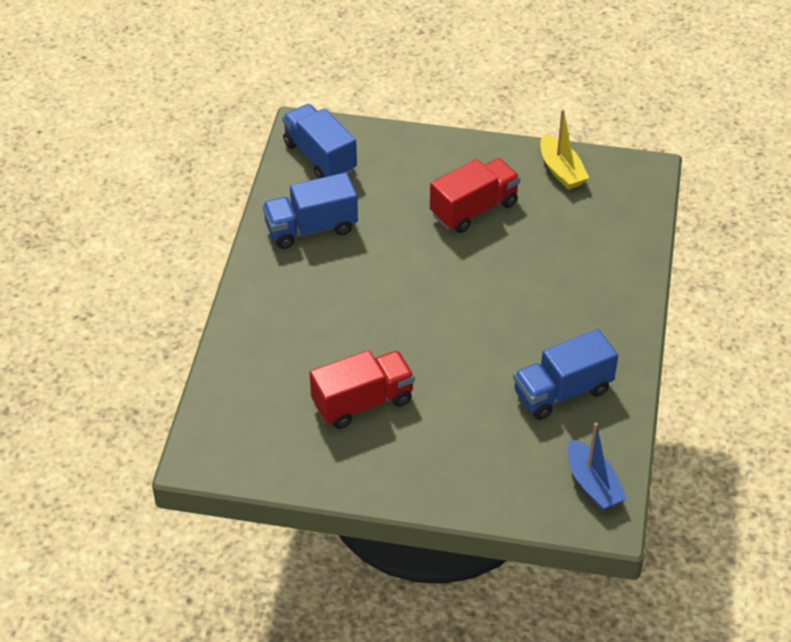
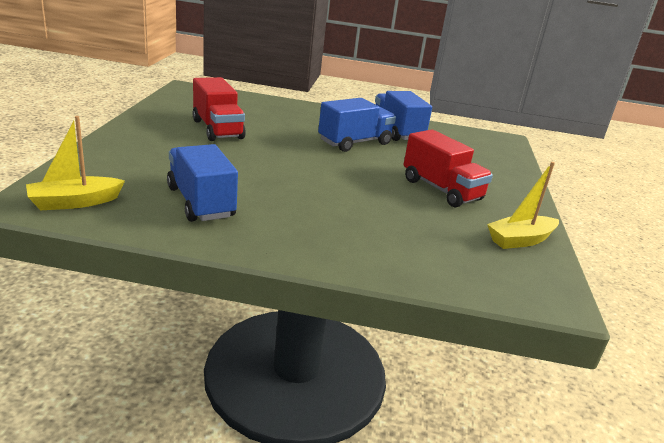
camera: 85 degrees right, 20 degrees down
blue truck [282,104,357,179] -> blue truck moved to [318,98,396,152]
blue boat [568,423,627,510] -> yellow boat [26,116,125,210]

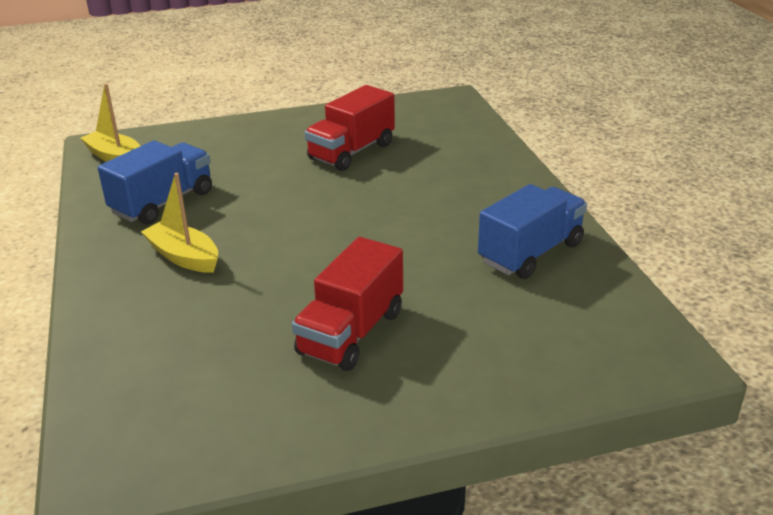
camera: 70 degrees right, 5 degrees up
blue truck [318,98,396,152] -> none
yellow boat [487,162,559,249] -> yellow boat moved to [141,173,218,273]

